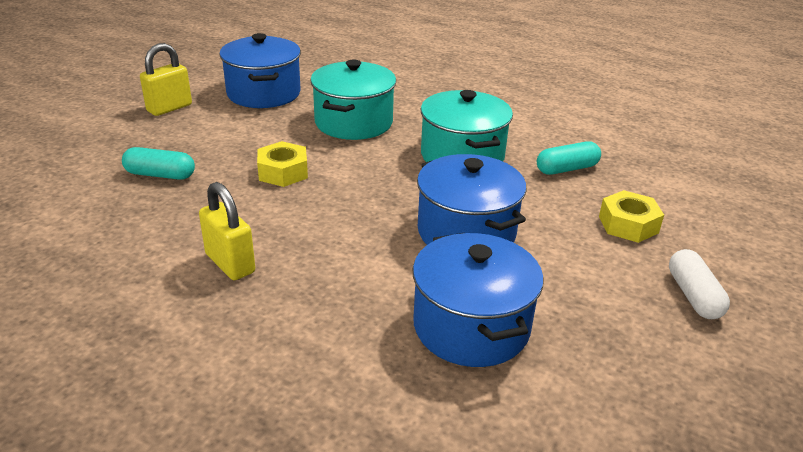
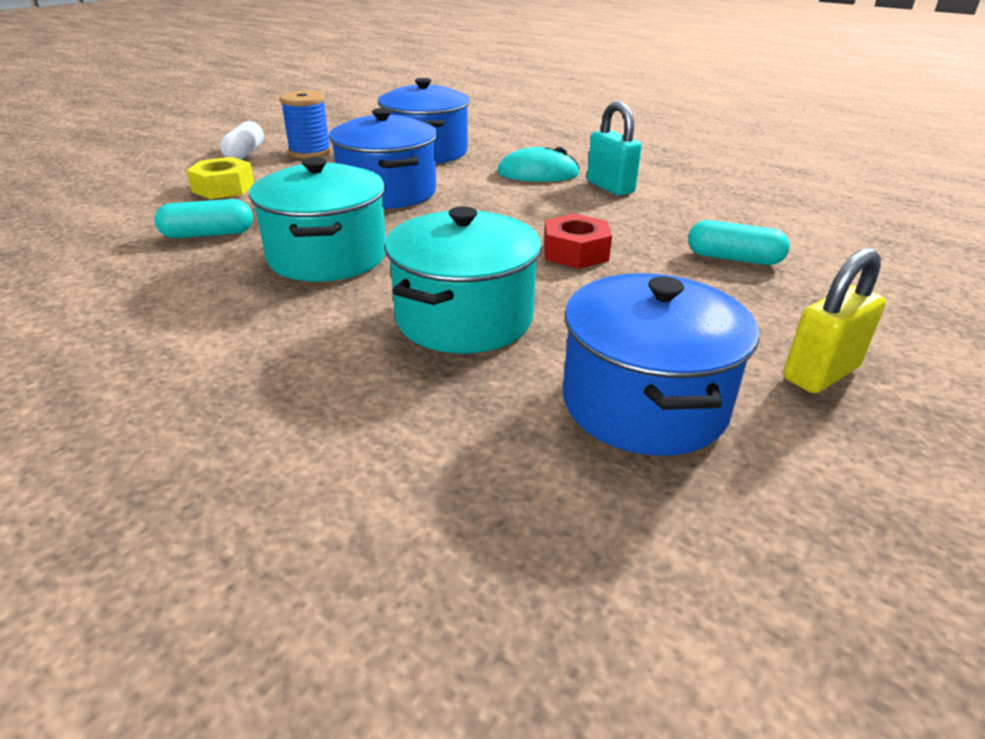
camera: 170 degrees left, 0 degrees up
yellow padlock [199,182,255,280] -> turquoise padlock [587,101,642,196]
yellow nut [257,141,308,187] -> red nut [544,214,612,269]
none -> blue spool [280,90,331,159]
none -> turquoise mouse [497,147,580,182]

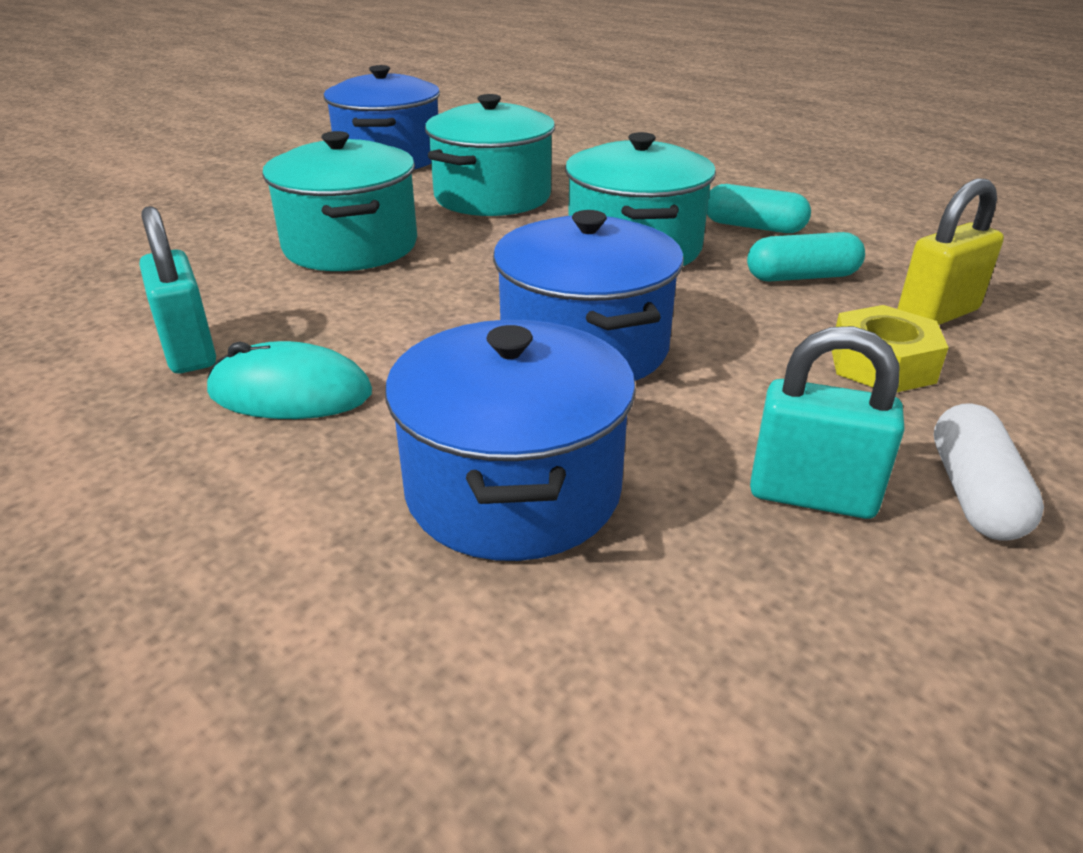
camera: 175 degrees left, 0 degrees up
blue spool [280,90,331,159] -> turquoise padlock [750,326,905,519]
red nut [544,214,612,269] -> turquoise pot [262,131,417,271]
turquoise capsule [688,220,790,265] -> turquoise capsule moved to [707,184,811,233]
yellow padlock [784,248,886,393] -> yellow padlock moved to [897,178,1004,325]

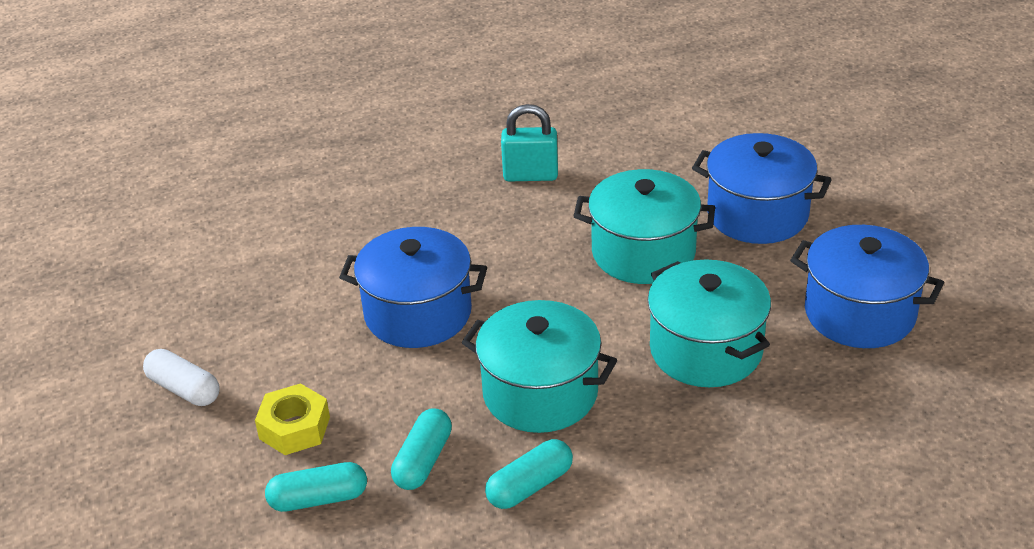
camera: 120 degrees right, 5 degrees up
turquoise mouse [207,341,372,419] -> none
blue pot [385,320,636,561] -> blue pot moved to [692,133,832,244]
turquoise padlock [750,326,905,519] -> none
yellow padlock [897,178,1004,325] -> turquoise capsule [265,462,367,512]

